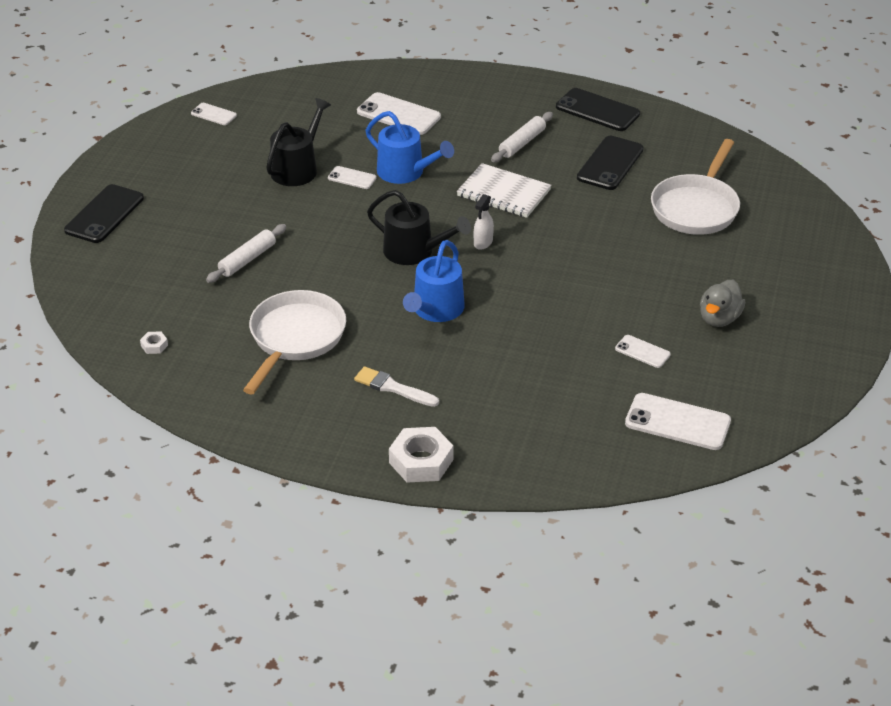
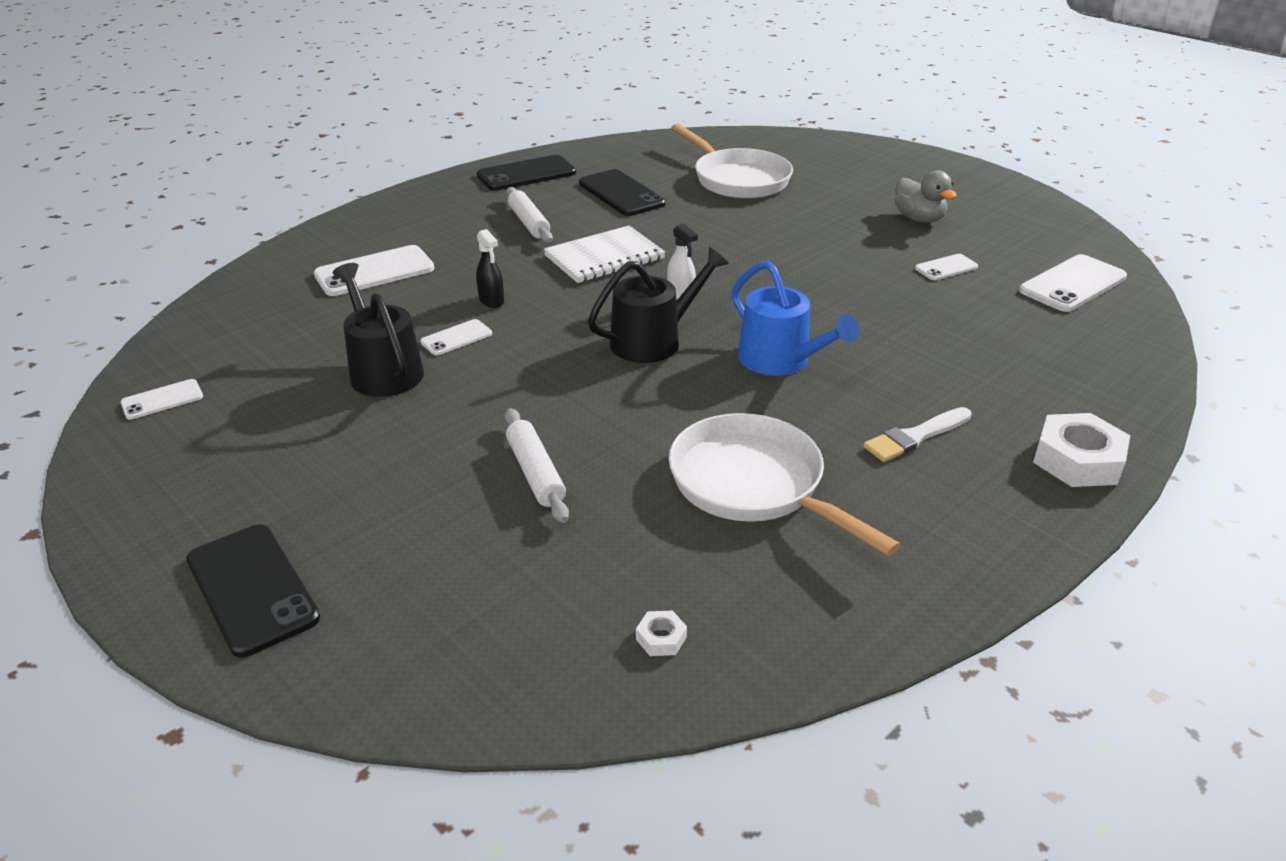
camera: 60 degrees left, 5 degrees down
blue watering can [366,111,454,184] -> black spray bottle [476,229,504,308]

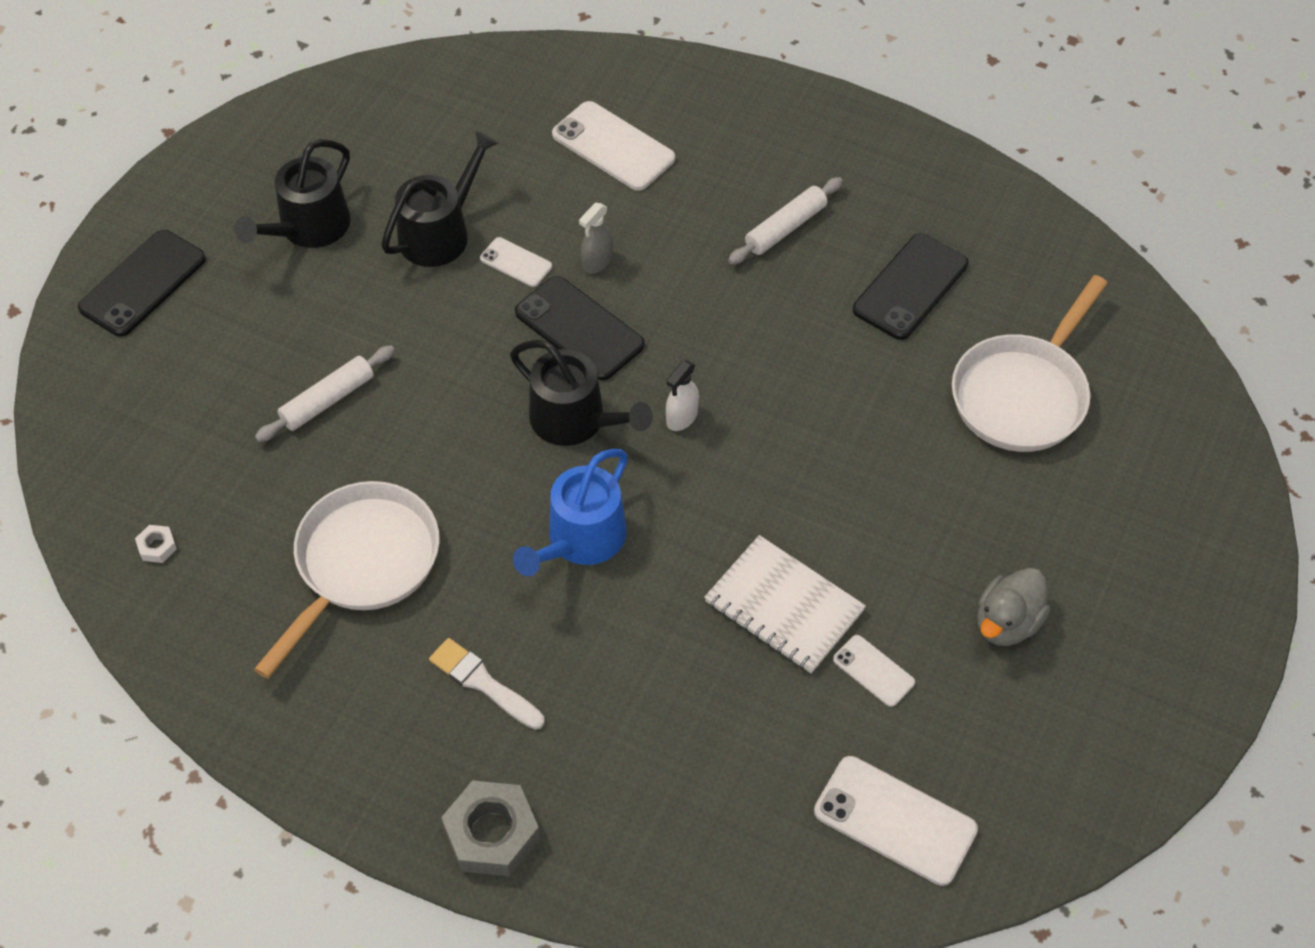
camera: 70 degrees right, 20 degrees up
white phone [121,379,203,420] -> none
black spray bottle [476,229,504,308] -> grey spray bottle [579,203,613,273]
black phone [477,155,576,191] -> black phone moved to [515,276,645,380]
white notebook [544,226,665,283] -> white notebook moved to [704,535,866,673]
white nut [1033,413,1130,487] -> grey nut [441,780,540,876]
none -> black watering can [234,139,351,248]

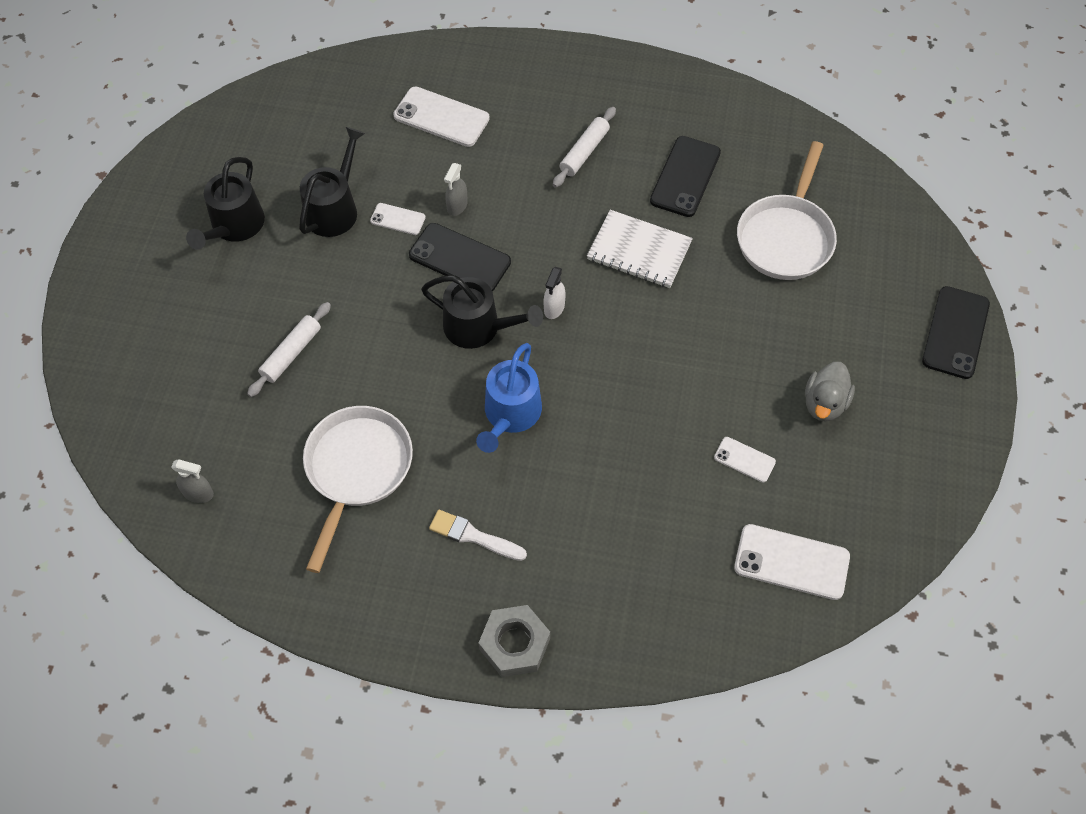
camera: 15 degrees left, 5 degrees up
black phone [78,230,206,337] -> black phone moved to [922,286,990,379]
white nut [135,525,177,563] -> grey spray bottle [171,459,214,503]
white notebook [704,535,866,673] -> white notebook moved to [587,210,693,288]

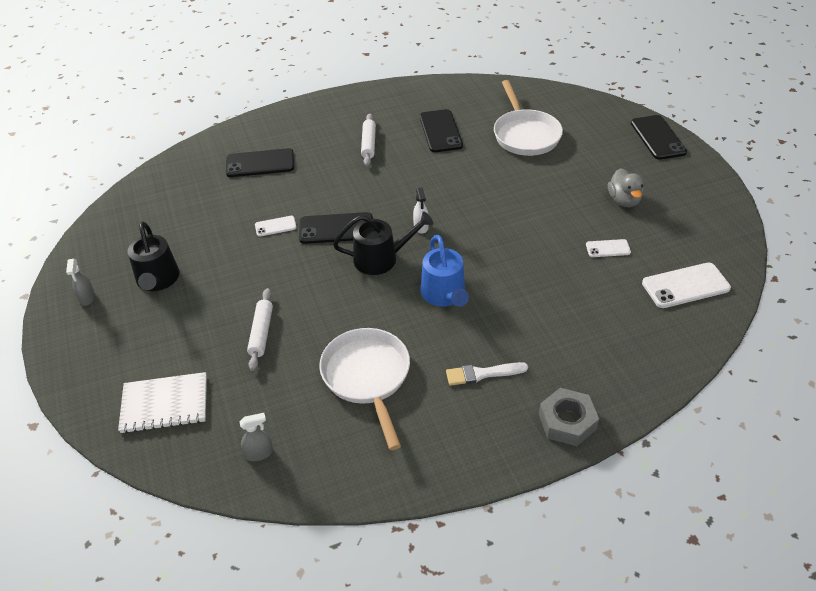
camera: 30 degrees left, 15 degrees down
black watering can [299,127,365,237] -> none
white phone [393,87,490,147] -> black phone [226,148,294,177]
grey spray bottle [444,163,468,216] -> grey spray bottle moved to [66,259,95,306]
white notebook [587,210,693,288] -> white notebook moved to [118,372,207,434]

